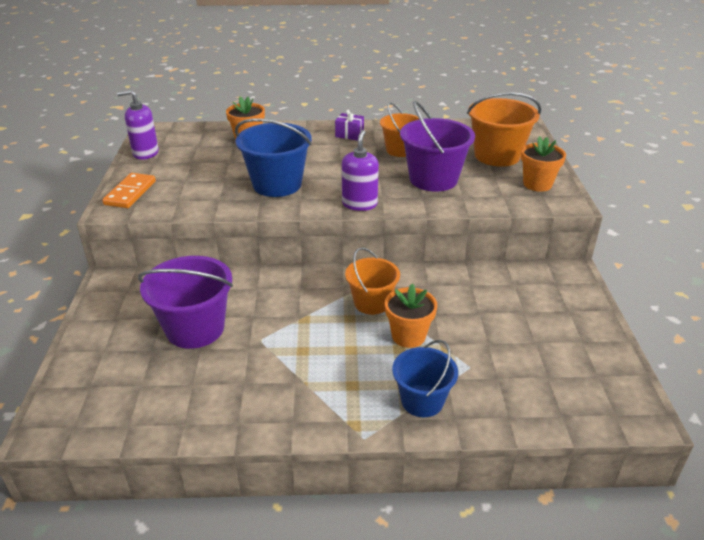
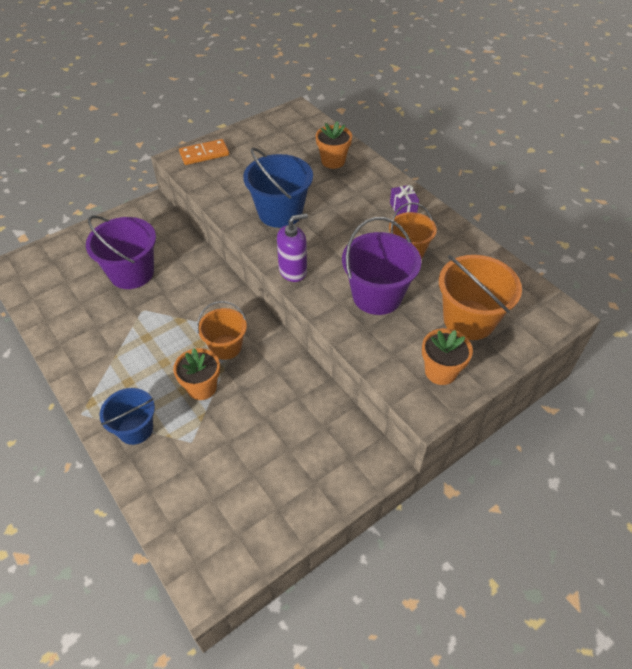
camera: 55 degrees right, 15 degrees up
purple soap dispenser [117,90,159,160] -> none

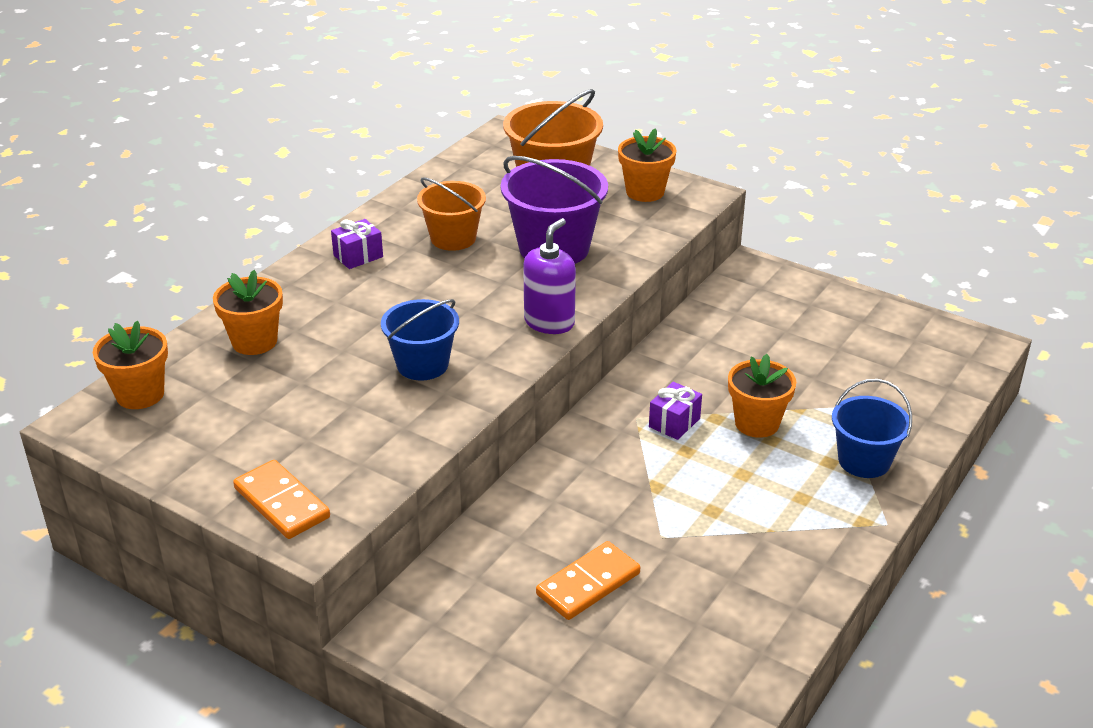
camera: 110 degrees left, 15 degrees down
purple bucket [86,216,156,289] -> orange domino [536,541,640,620]
orange bucket [197,301,247,360] -> purple gift [649,382,702,440]
blue bucket [243,147,313,228] -> blue bucket [381,299,459,381], size x0.65
purple soap dispenser [277,213,308,282] -> purple soap dispenser turned 75 degrees clockwise [523,218,576,334]
none -> orange flower pot [93,321,168,409]

